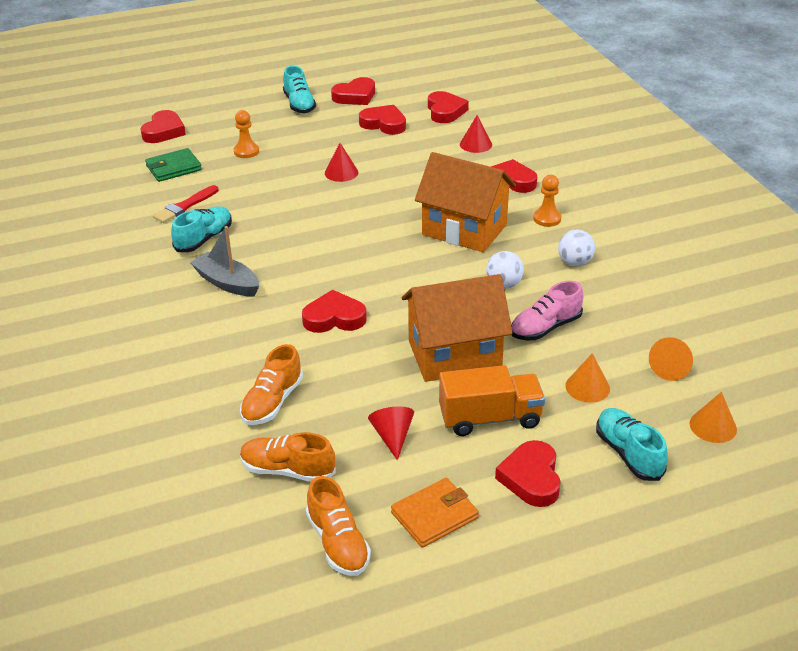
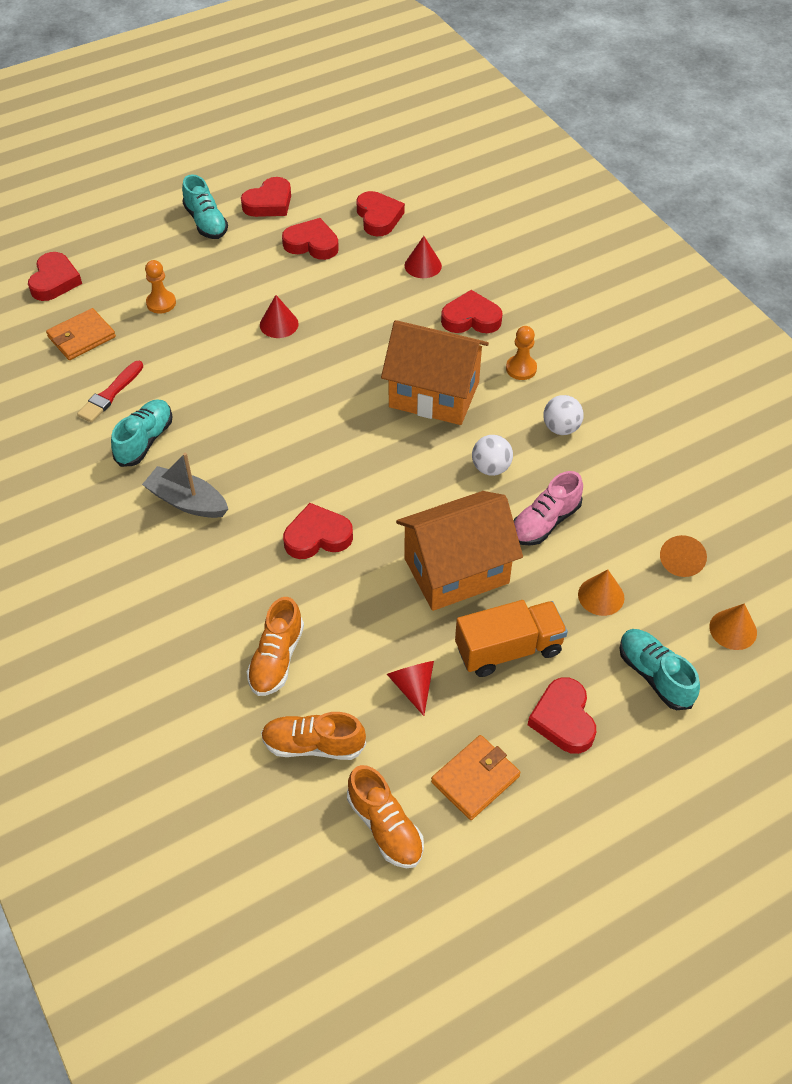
camera: 10 degrees left, 15 degrees up
green wallet [145,148,202,182] -> orange wallet [46,308,116,360]

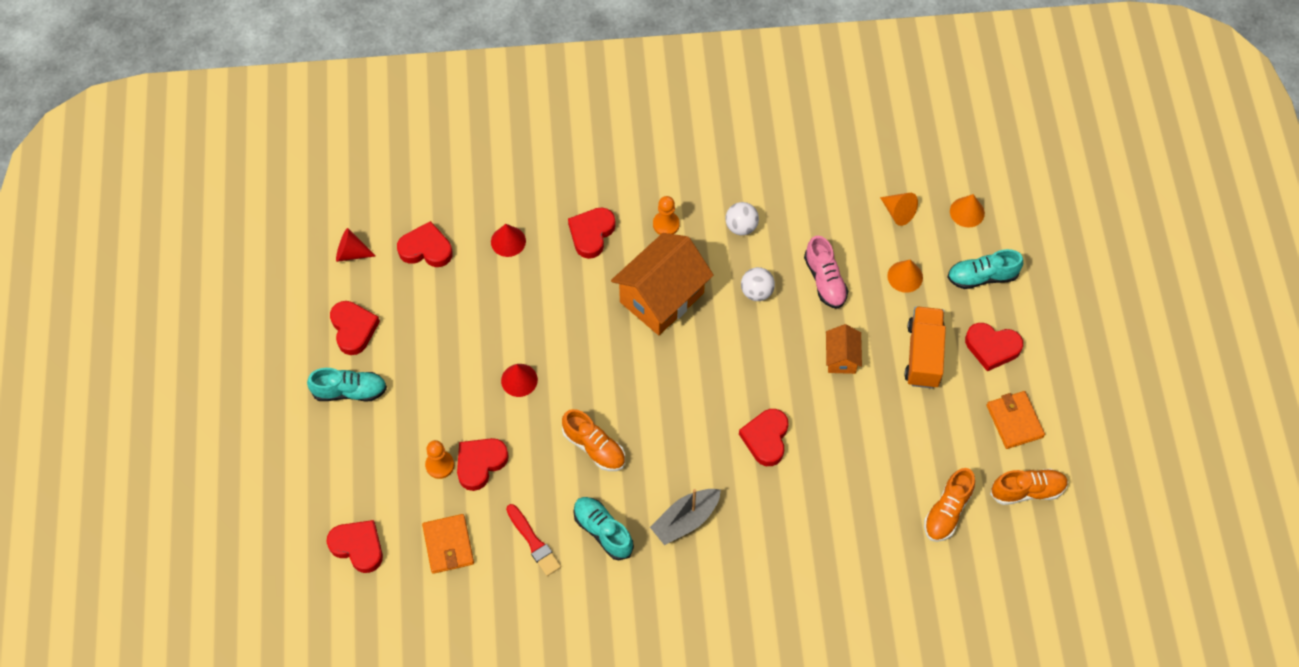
camera: 65 degrees left, 10 degrees up
orange shoe [247,597,304,696] -> orange shoe moved to [562,409,625,471]
red heart [282,218,339,260] -> red heart moved to [457,438,509,491]
red cone [387,661,434,716] -> red cone moved to [336,228,376,262]
orange house [396,491,523,611] -> orange house [826,324,862,374], size x0.50

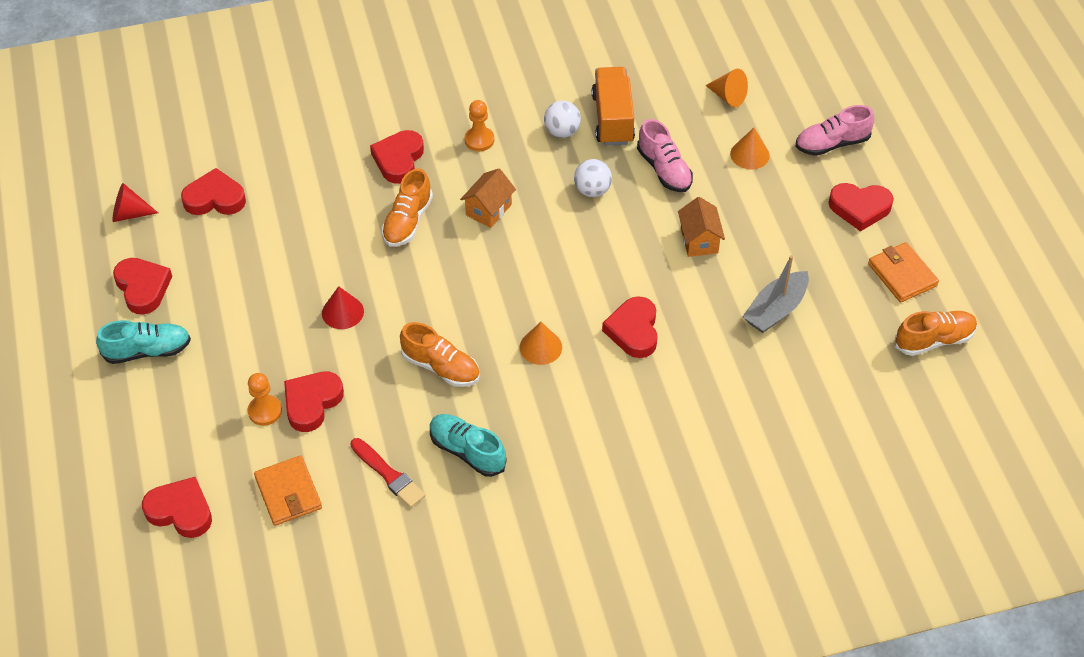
camera: 10 degrees left, 10 degrees down
red cone [491,224,526,257] -> none
orange house [611,233,714,335] -> orange house [460,169,516,228], size x0.50
grey boat [650,489,721,545] -> grey boat moved to [743,255,809,333]
orange truck [904,306,946,388] -> orange truck moved to [592,67,635,145]
orange shoe [924,468,975,542] -> orange shoe moved to [382,168,433,247]
turquoise shoe [947,249,1023,289] -> pink shoe [796,105,875,156]
orange cone [950,194,985,228] -> orange cone moved to [520,322,562,365]

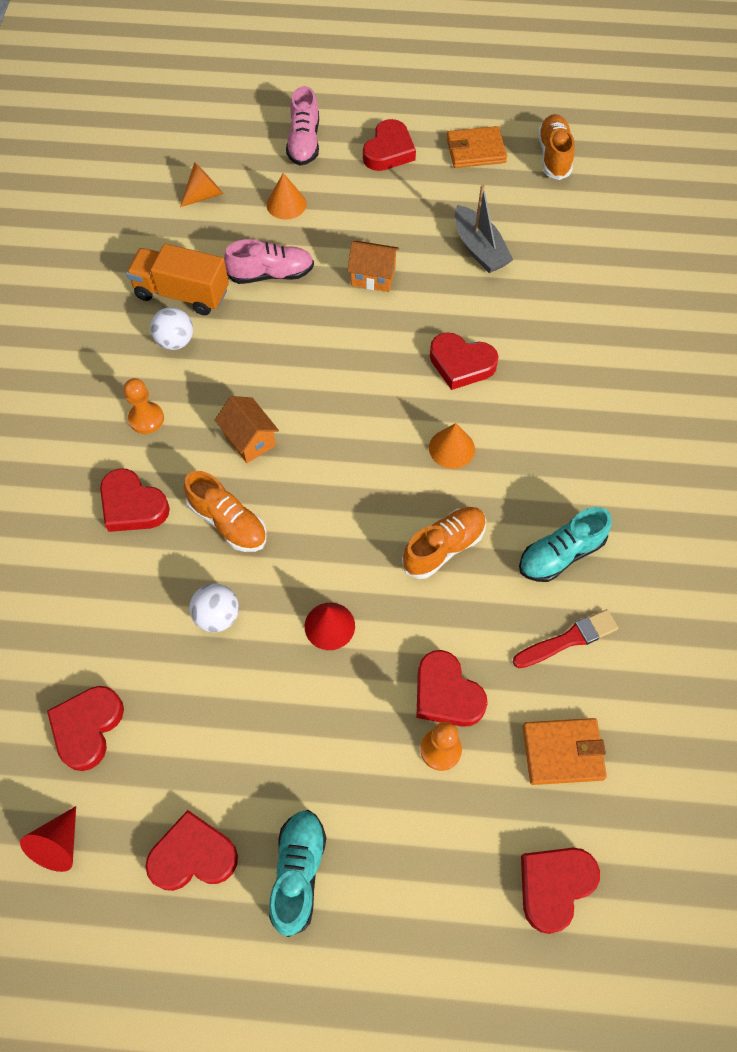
camera: 70 degrees left, 10 degrees up
white ball [574,159,612,197] -> white ball moved to [189,583,239,632]

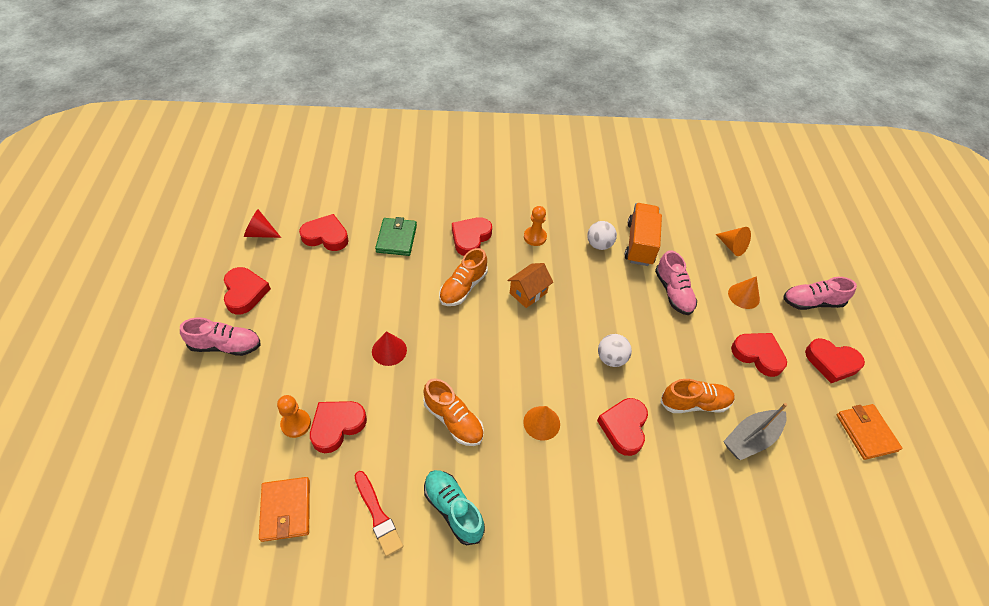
camera: 80 degrees right, 10 degrees down
white ball [189,583,239,632] -> white ball moved to [598,334,632,367]
turquoise shoe [269,810,326,937] -> pink shoe [180,317,261,356]
orange house [347,241,399,292] -> none
red heart [521,848,600,934] -> red heart moved to [731,333,787,377]
orange shoe [538,114,574,180] -> orange shoe moved to [660,379,735,413]
none -> green wallet [375,217,417,256]

